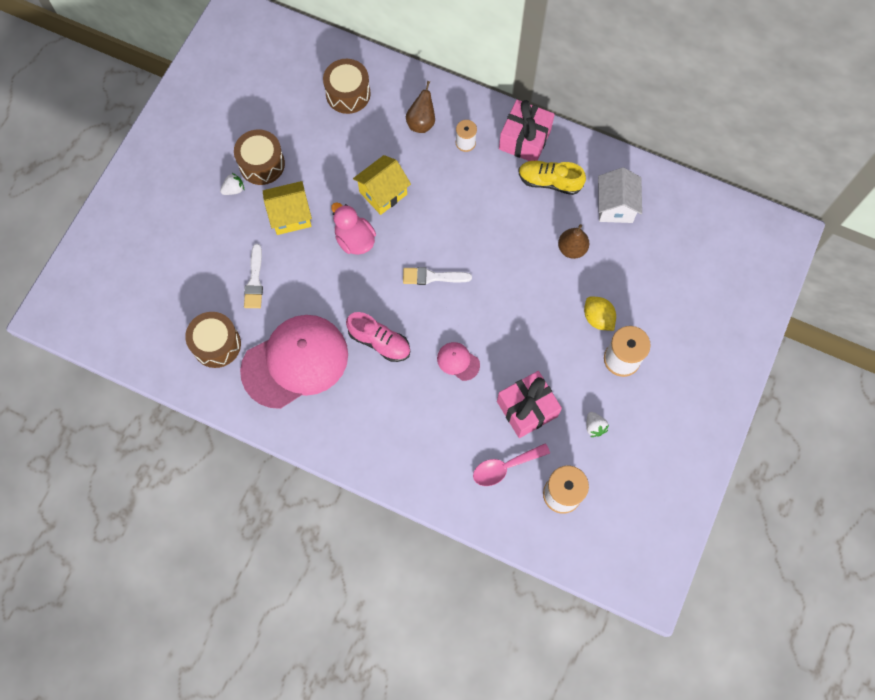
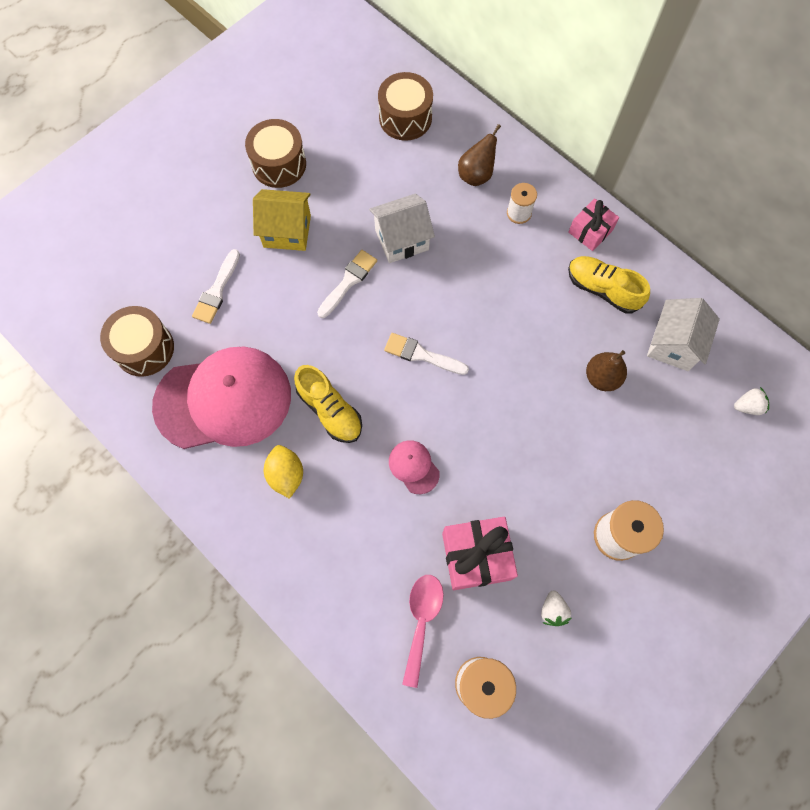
camera: 20 degrees right, 0 degrees up
white strawberry [220,172,244,195] -> white strawberry moved to [734,387,769,415]
pink duck [331,202,376,255] -> white brush [317,250,377,318]
pink shoe [346,312,410,362] -> yellow shoe [294,365,362,443]
yellow house [353,155,411,215] -> white house [369,194,435,263]
pink spoon [473,443,550,486] -> pink spoon turned 105 degrees clockwise [402,575,444,688]
pink gift [499,100,555,161] -> pink gift [568,198,619,251], size x0.63
yellow lemon [584,297,616,331] -> yellow lemon moved to [264,445,303,499]

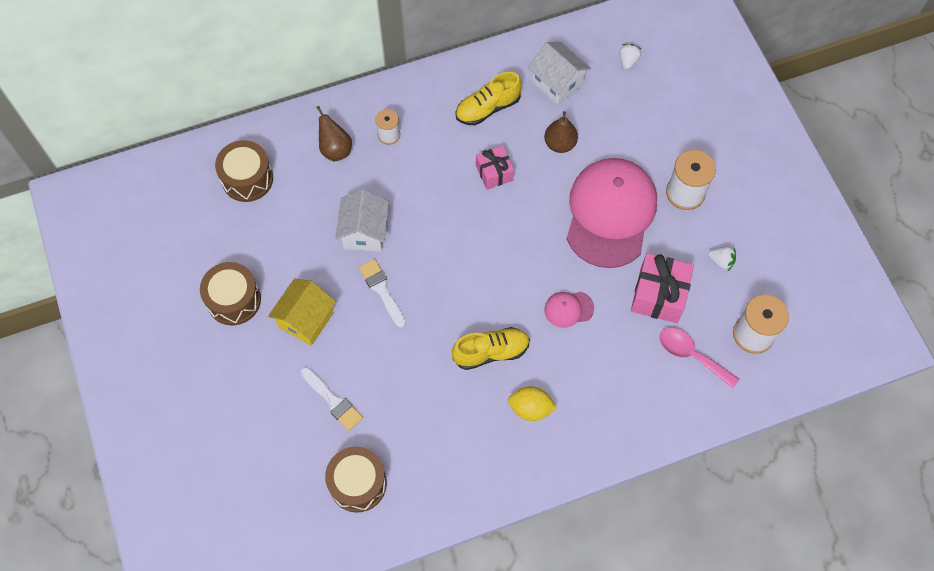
camera: 65 degrees left, 5 degrees down
pink cap [152,346,291,449] -> pink cap moved to [567,158,657,268]
white brush [384,333,469,375] -> none
pink gift [568,198,619,251] -> pink gift moved to [476,145,514,190]

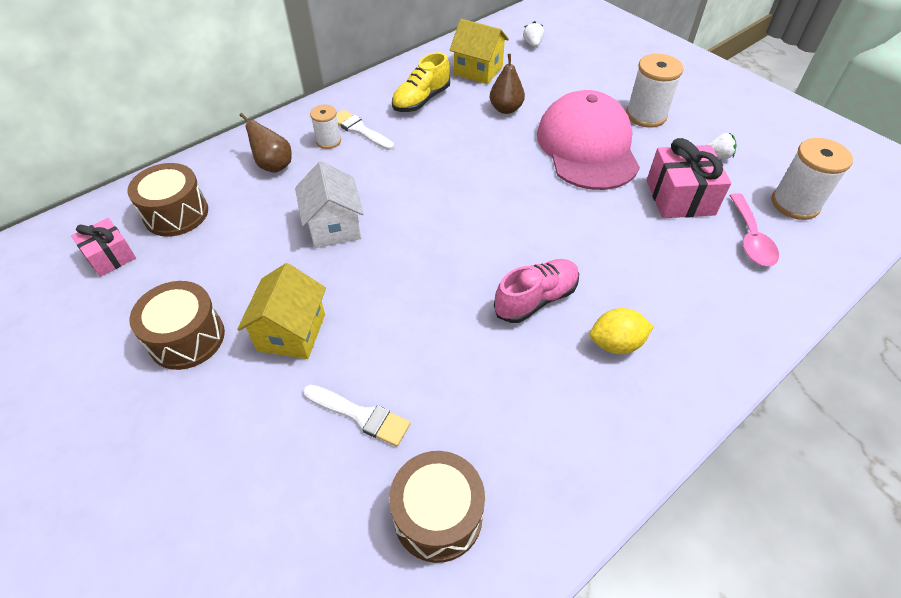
camera: 20 degrees left, 15 degrees down
white brush [359,259,406,328] -> white brush moved to [336,110,394,150]
yellow shoe [452,327,530,370] -> pink shoe [494,259,579,323]
pink gift [476,145,514,190] -> pink gift moved to [71,218,136,277]
white house [528,42,591,106] -> yellow house [450,19,509,84]
pink cap [544,292,594,328] -> none
pink spoon [659,328,739,388] -> pink spoon turned 105 degrees counterclockwise [729,193,779,266]

